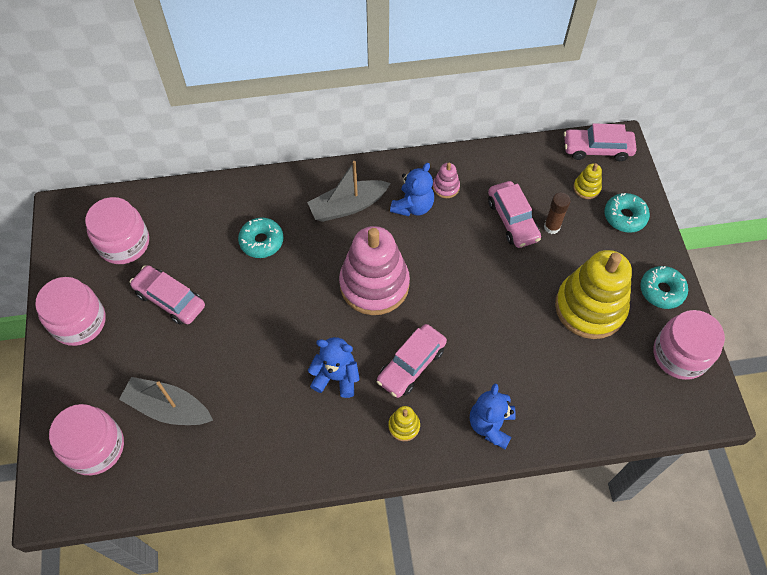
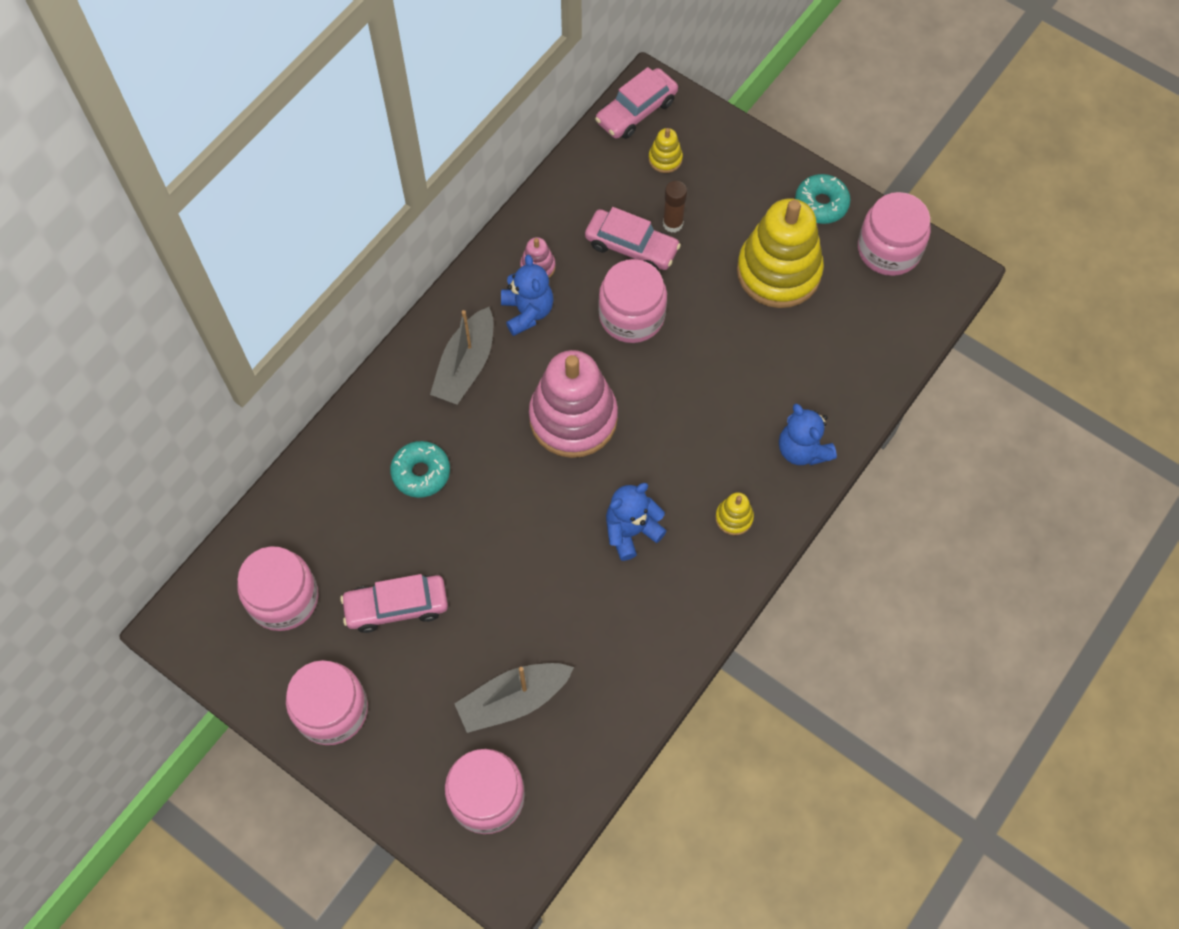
camera: 45 degrees left, 5 degrees up
pink car [377,324,447,398] -> none
turquoise donut [604,193,650,233] -> none
none -> pink jar [598,259,667,343]

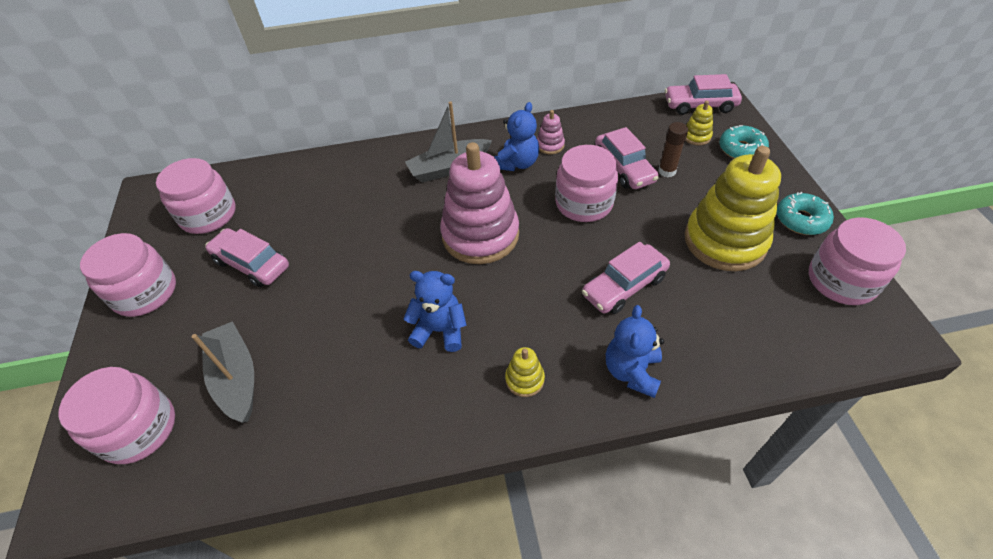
camera: 45 degrees right, 15 degrees down
turquoise donut [390,441,450,498] -> turquoise donut moved to [720,125,769,159]
grey boat [454,663,574,733] -> grey boat turned 45 degrees clockwise [191,321,254,423]
none -> pink car [582,242,670,314]

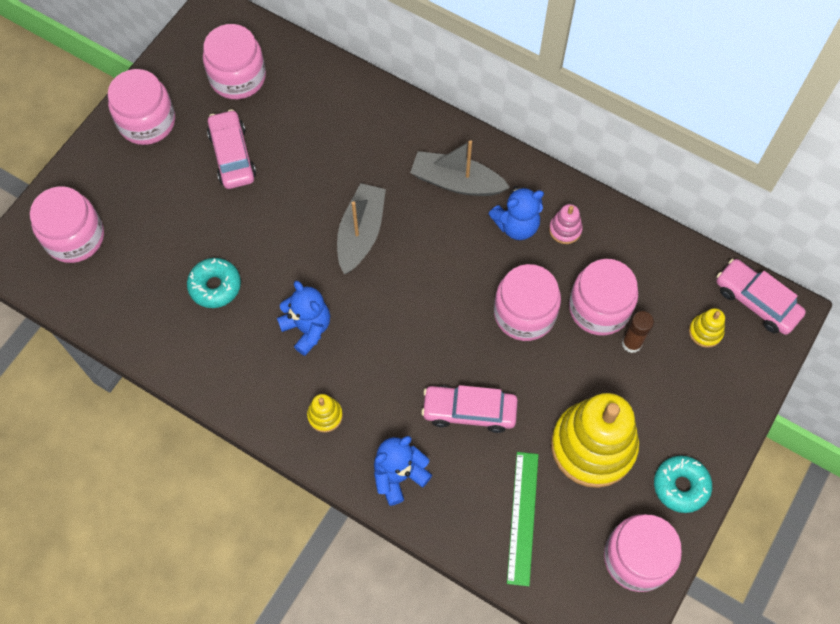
camera: 40 degrees right, 15 degrees up
grey boat [191,321,254,423] -> grey boat moved to [337,183,386,274]
pink stacking toy [440,142,519,264] -> none
pink car [595,127,659,189] -> pink jar [569,259,638,335]
turquoise donut [720,125,769,159] -> turquoise donut moved to [187,258,241,308]
none -> green ruler [507,452,539,586]

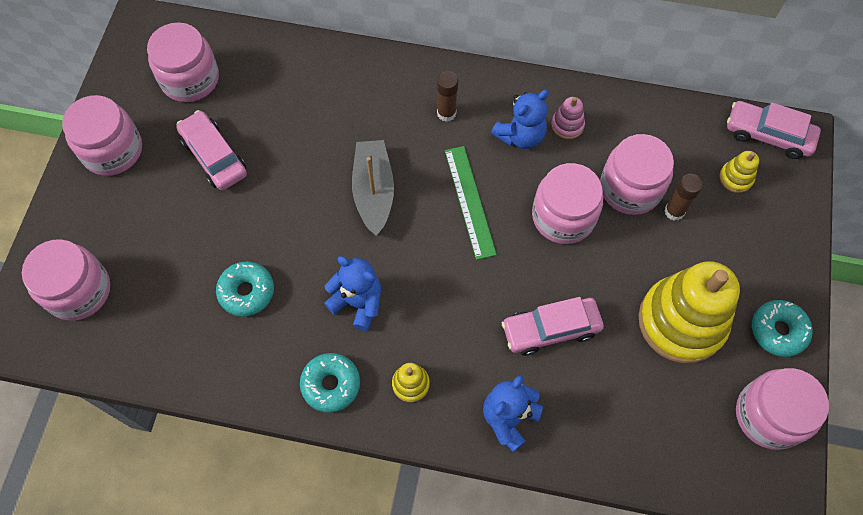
camera: 20 degrees left, 0 degrees up
grey boat [410,140,510,196] -> brown glue stick [437,71,458,122]
green ruler [507,452,539,586] -> green ruler moved to [445,146,497,260]
none -> turquoise donut [300,353,360,413]

